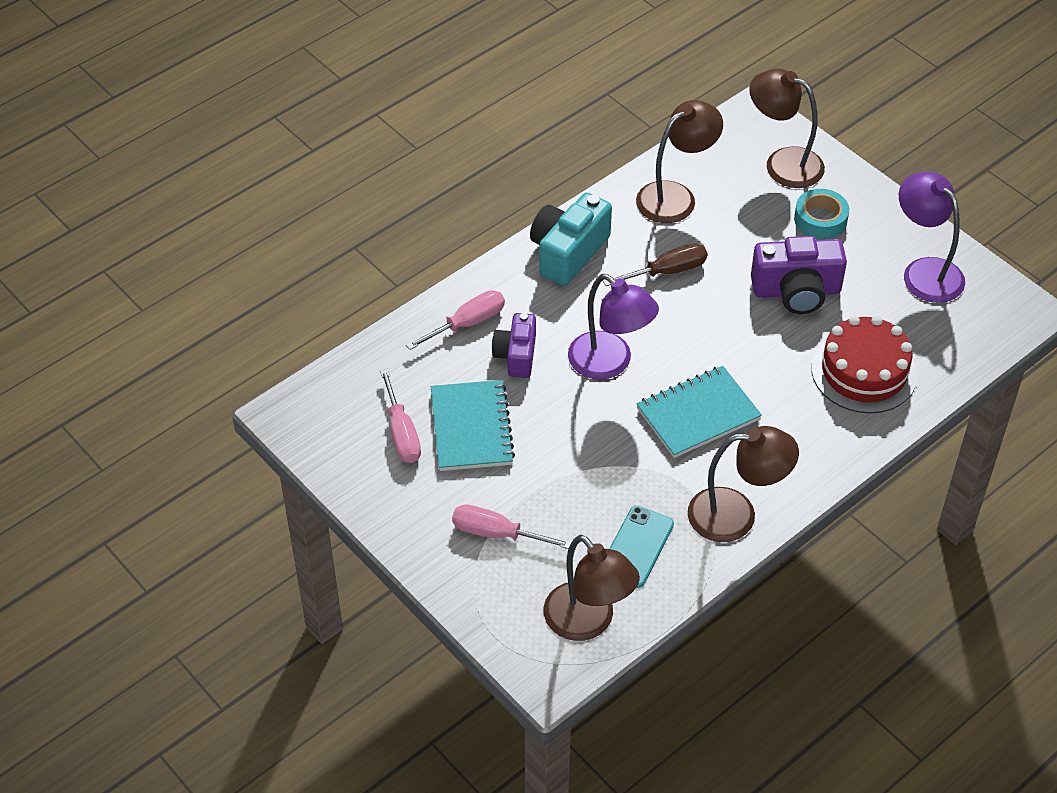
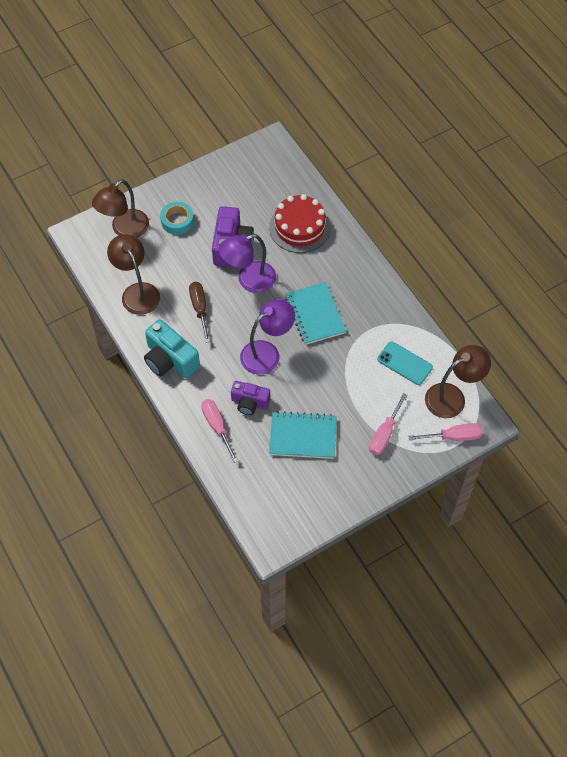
camera: 80 degrees left, 10 degrees up
pink screwdriver [380,369,421,463] -> pink screwdriver moved to [408,423,483,441]
brown lamp [688,426,799,542] -> none
purple lamp [899,172,965,303] -> purple lamp moved to [219,234,276,293]

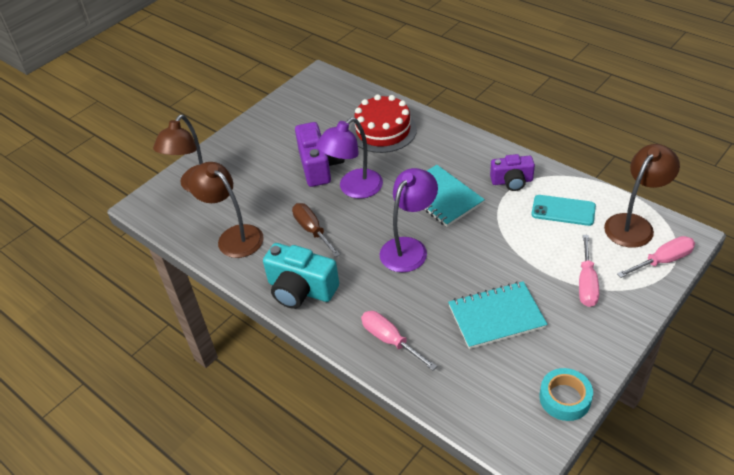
camera: 15 degrees left, 15 degrees down
turquoise tape [160,202,194,235] -> turquoise tape moved to [540,368,593,421]
purple camera [231,381,270,415] -> purple camera moved to [490,154,535,191]

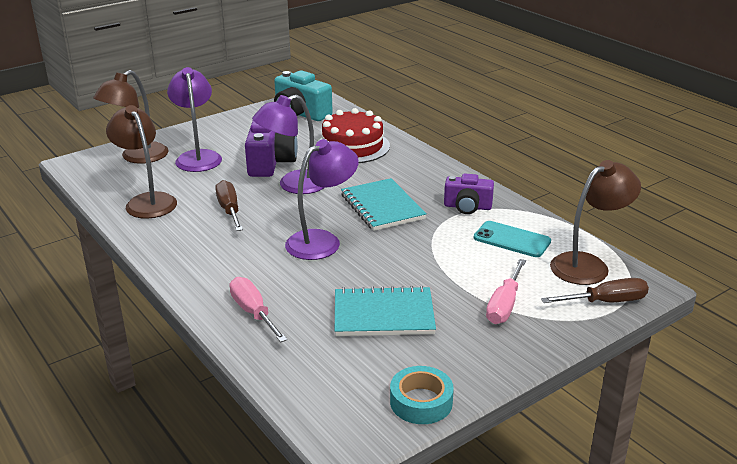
camera: 10 degrees right, 15 degrees down
turquoise camera [263,243,339,309] -> turquoise camera moved to [274,70,333,121]
pink screwdriver [617,236,695,278] -> brown screwdriver [541,278,649,303]
none -> purple lamp [167,67,222,172]

